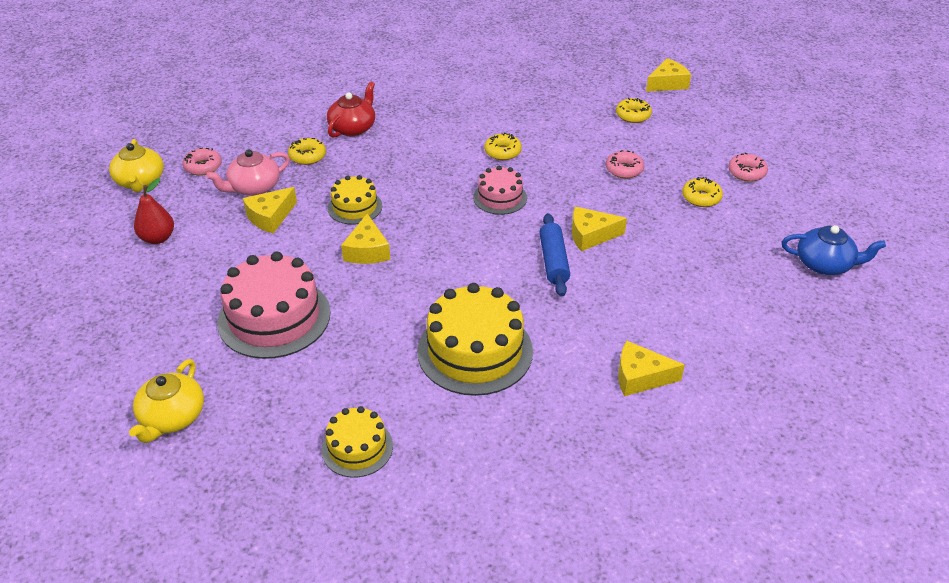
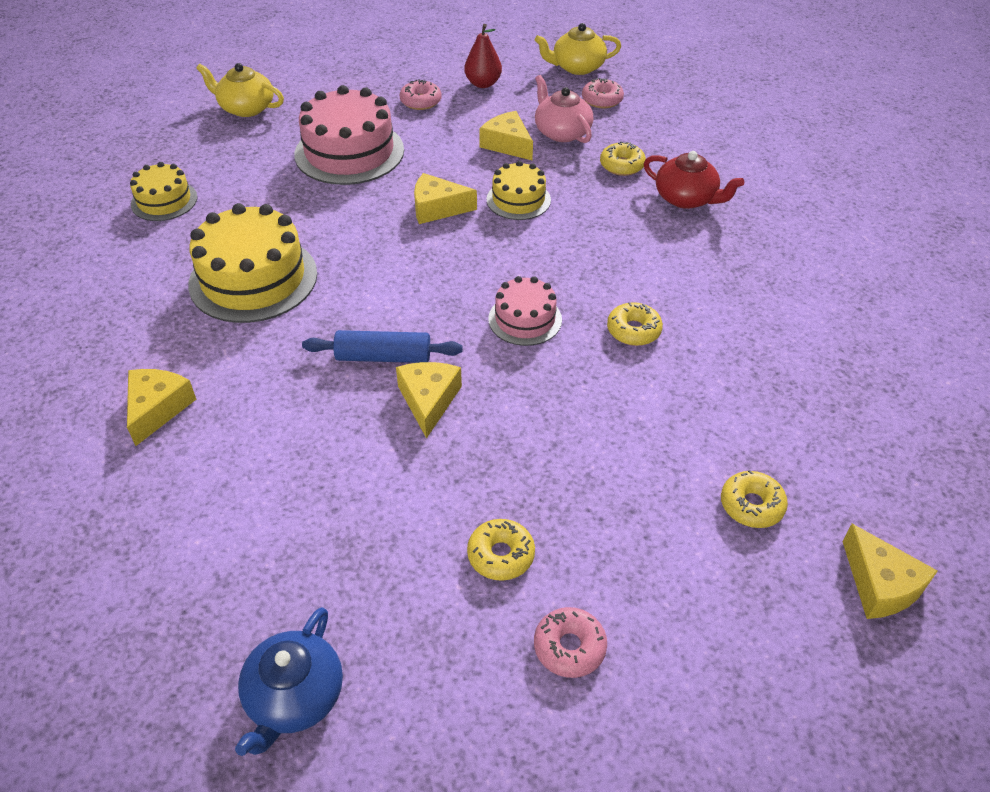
camera: 95 degrees right, 5 degrees up
pink donut [606,150,644,179] -> pink donut moved to [400,79,442,110]

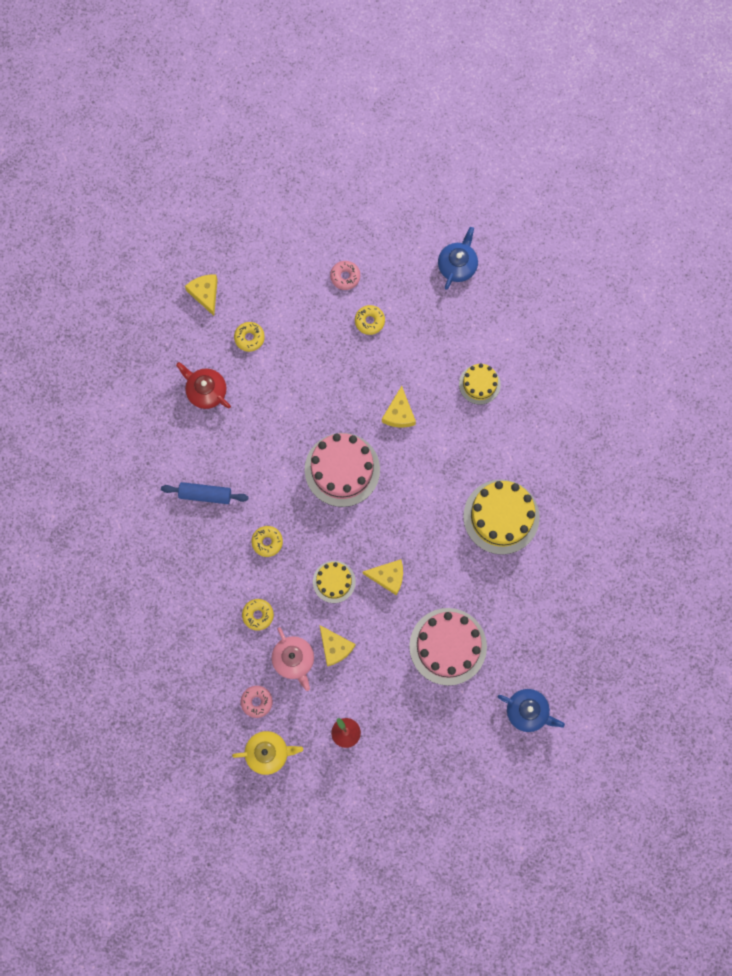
camera: 175 degrees left, 30 degrees up
yellow cheese [127,369,196,446] -> none
yellow cake [130,162,198,221] -> yellow cake moved to [459,363,501,405]
yellow teapot [196,63,284,117] -> blue teapot [498,689,565,732]
blue rolling pin [302,330,463,363] -> blue rolling pin moved to [161,482,249,504]
pink donut [400,79,442,110] -> none
pink cake [488,276,562,346] -> pink cake [305,433,380,507], size x1.79
yellow donut [607,302,663,346] -> yellow donut moved to [251,526,283,557]
red teapot [643,151,744,209] -> red teapot moved to [176,362,231,409]

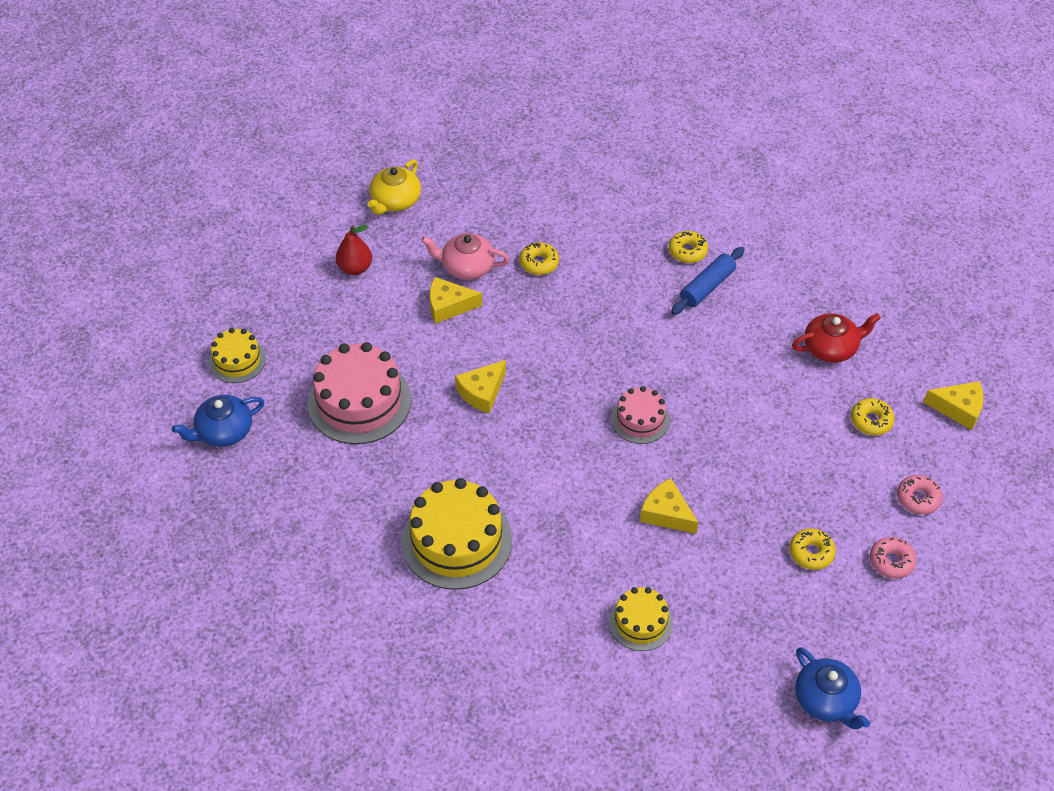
camera: 125 degrees right, 25 degrees down
pink donut [241,686,273,718] -> pink donut moved to [897,475,943,515]
yellow donut [251,526,283,557] -> yellow donut moved to [669,231,708,263]
pink cake [305,433,380,507] -> pink cake [611,386,670,444], size x0.56
yellow cake [313,561,356,603] -> yellow cake moved to [209,328,266,383]

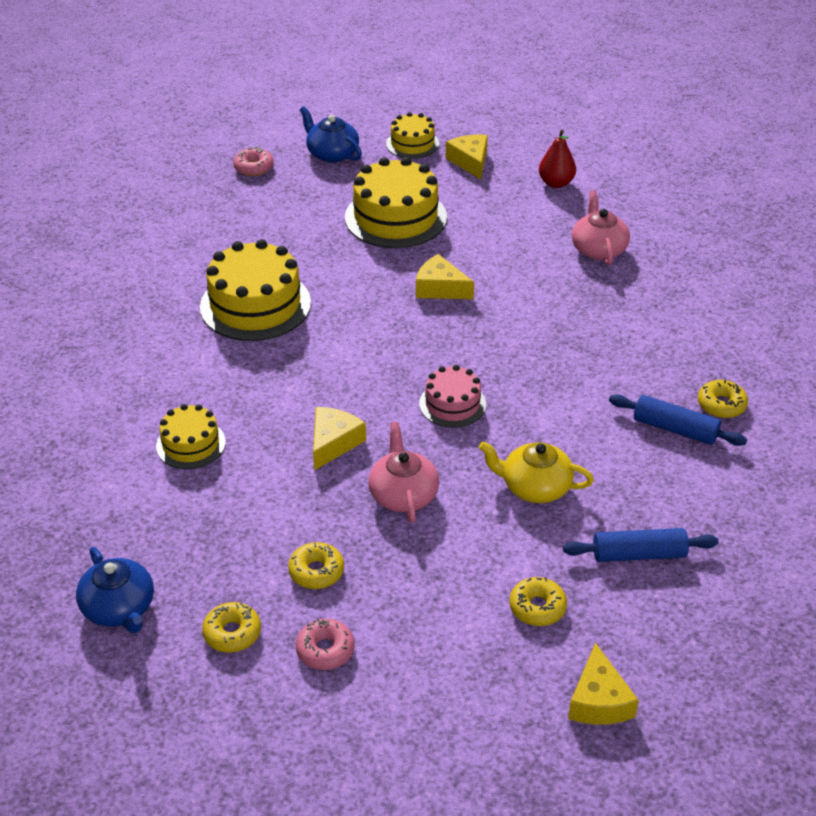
camera: 75 degrees right, 10 degrees down
pink cake [307,342,411,444] -> yellow cake [345,157,447,248]
yellow teapot [367,159,421,215] -> yellow teapot moved to [479,441,594,503]
yellow cheese [430,277,482,324] -> yellow cheese moved to [446,134,488,180]
yellow donut [519,242,559,275] -> yellow donut moved to [202,602,261,653]
red teapot [792,313,881,363] -> blue rolling pin [563,528,718,562]
blue teapot [795,647,870,729] -> blue teapot turned 75 degrees counterclockwise [76,547,154,633]
pink donut [897,475,943,515] -> pink donut moved to [233,147,274,176]
none -> pink teapot [368,422,439,523]

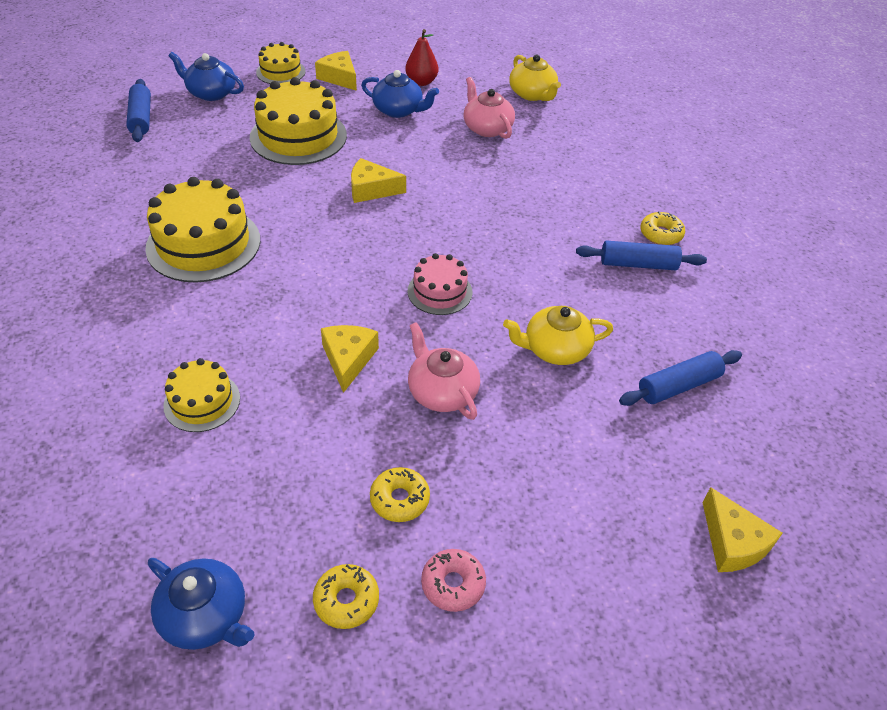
camera: 25 degrees left, 5 degrees up
pink donut [233,147,274,176] -> blue rolling pin [126,79,151,142]
yellow donut [510,577,567,626] -> none
none -> blue teapot [361,70,439,118]
none -> yellow teapot [509,54,561,101]

